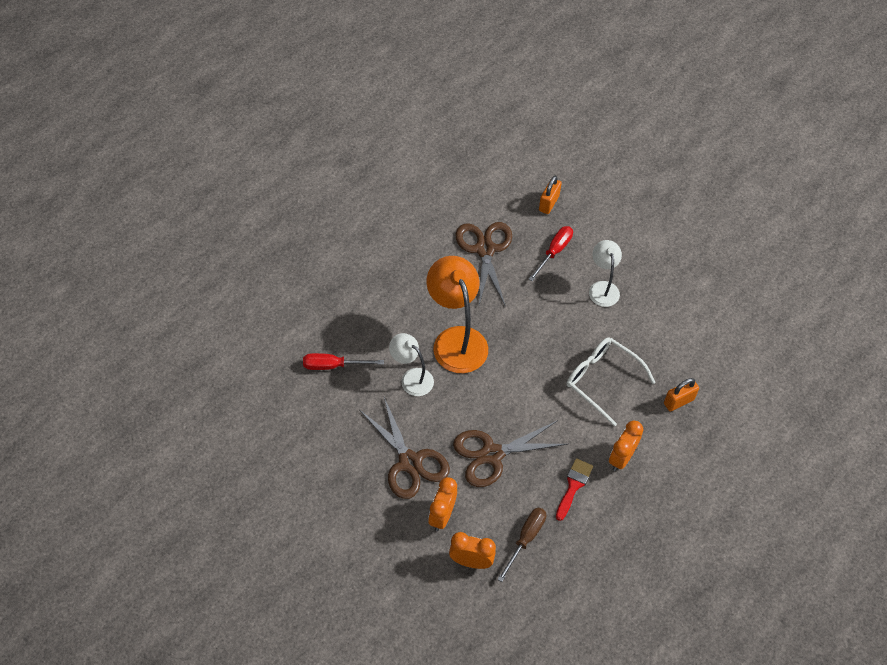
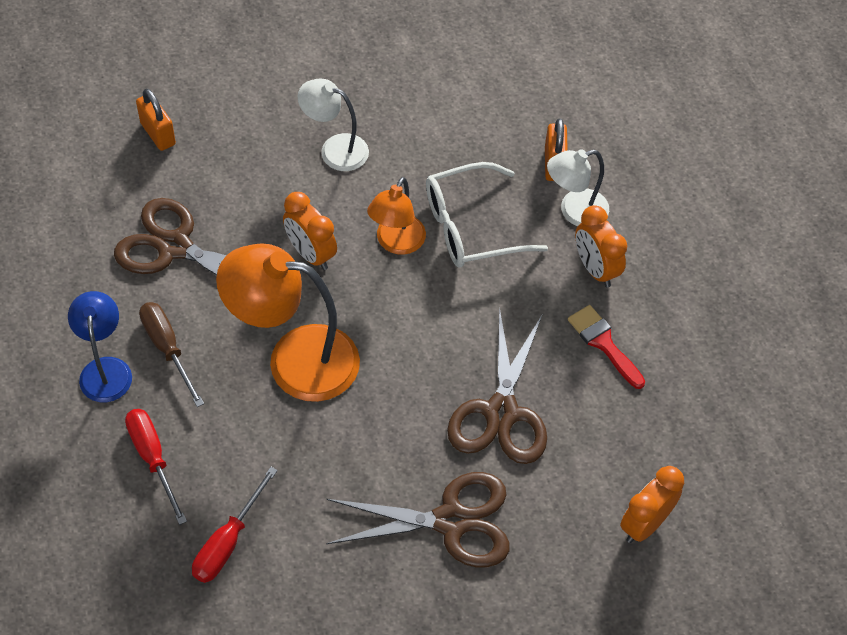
camera: 60 degrees left, 0 degrees up
white lamp [389,333,434,396] -> white lamp moved to [547,149,609,226]
orange clock [428,477,457,531] -> orange clock moved to [283,192,337,270]
brown screwdriver [497,508,546,582] -> brown screwdriver moved to [139,302,204,407]
red screwdriver [529,226,573,281] -> red screwdriver moved to [125,409,187,525]
none -> blue lamp [68,291,132,402]
none -> orange lamp [367,177,426,255]

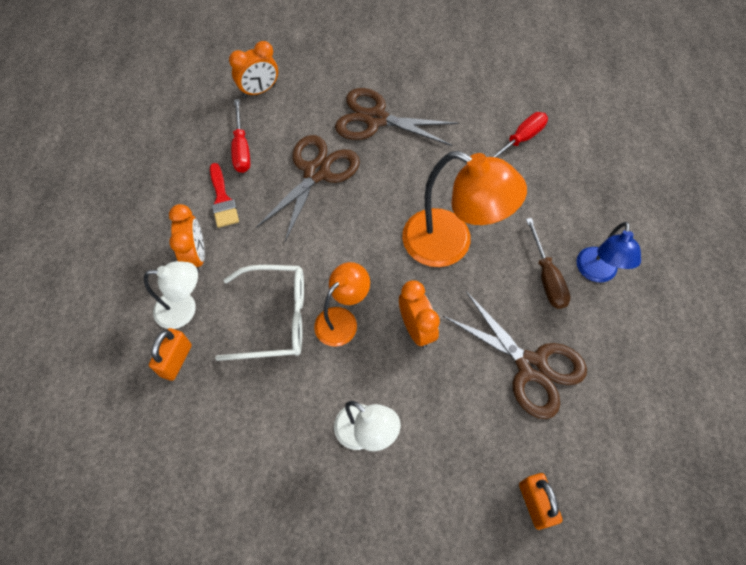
camera: 160 degrees left, 5 degrees up
red screwdriver [125,409,187,525] -> red screwdriver moved to [231,99,250,173]

